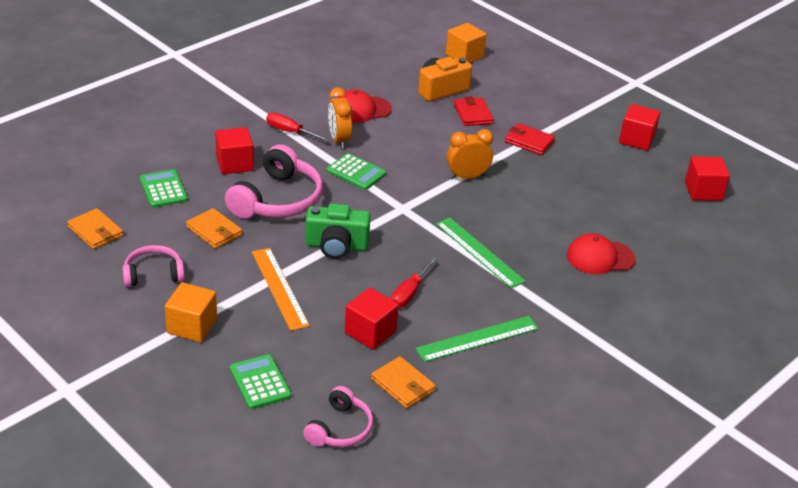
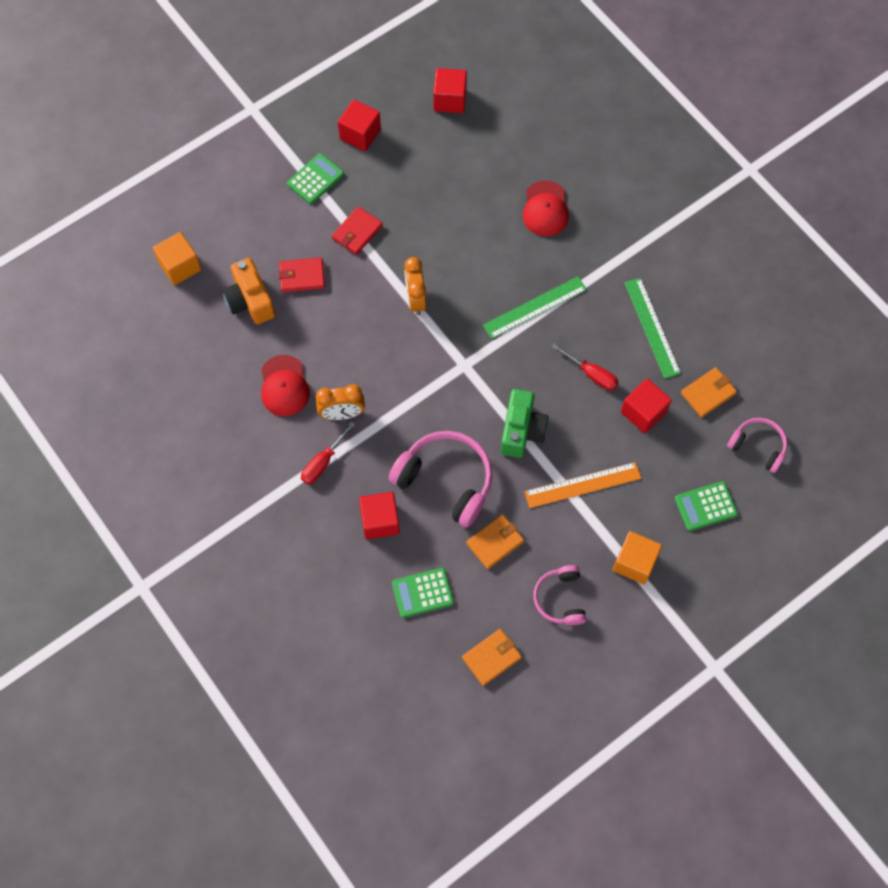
camera: 80 degrees left, 30 degrees up
green calculator [327,153,386,190] -> green calculator moved to [287,153,344,204]

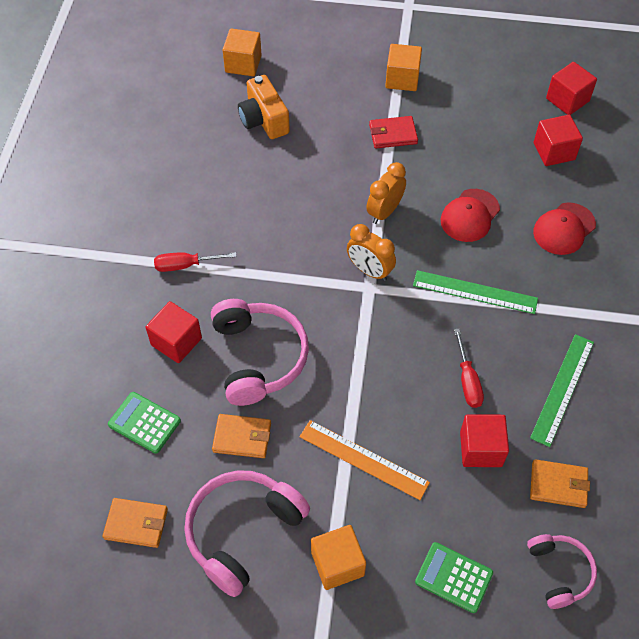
camera: 45 degrees right, 10 degrees down
orange camera [222,258,275,324] -> orange camera turned 45 degrees counterclockwise [238,75,290,139]
red cap [261,355,310,416] -> red cap moved to [440,189,500,242]
red wallet [278,257,325,292] -> none
green calculator [287,153,344,204] -> orange cube [385,44,422,91]
orange clock [316,384,365,420] -> orange clock moved to [347,224,396,281]
red cube [338,100,381,151] -> red cube moved to [534,115,583,166]
green camera [501,389,549,458] -> none
pink headphones [534,565,587,625] -> pink headphones [184,470,310,597], size x1.71

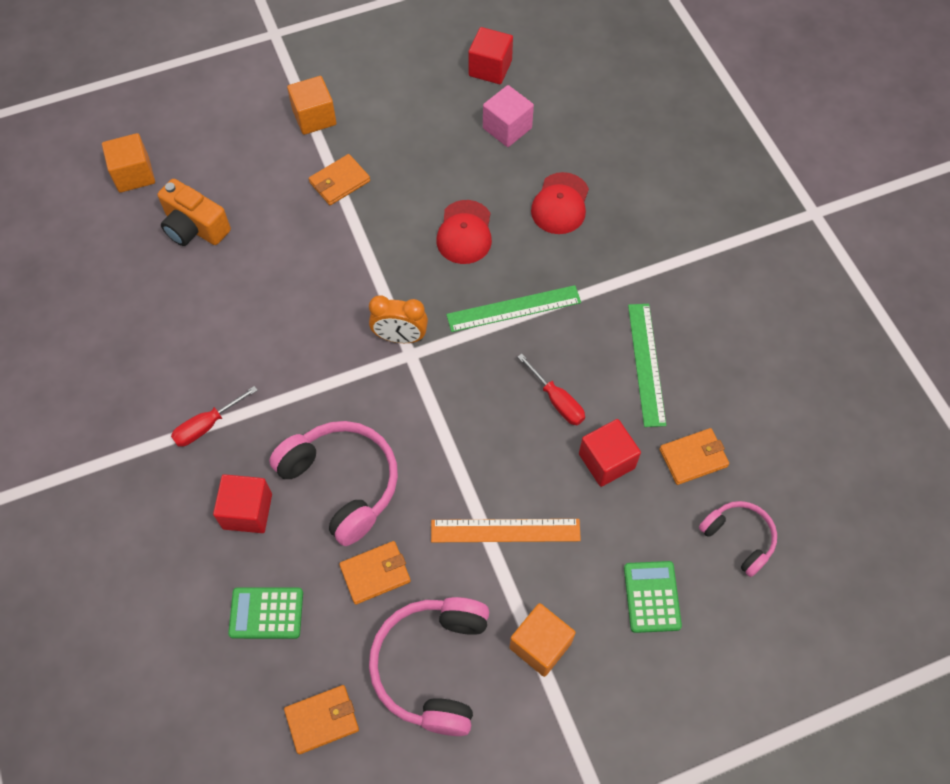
camera: 30 degrees left, 5 degrees up
orange clock [366,162,406,224] -> none
red wallet [369,116,418,148] -> orange wallet [309,154,370,205]
green calculator [415,542,493,613] -> green calculator turned 90 degrees clockwise [624,561,682,633]
red cube [534,115,583,166] -> pink cube [483,85,534,147]

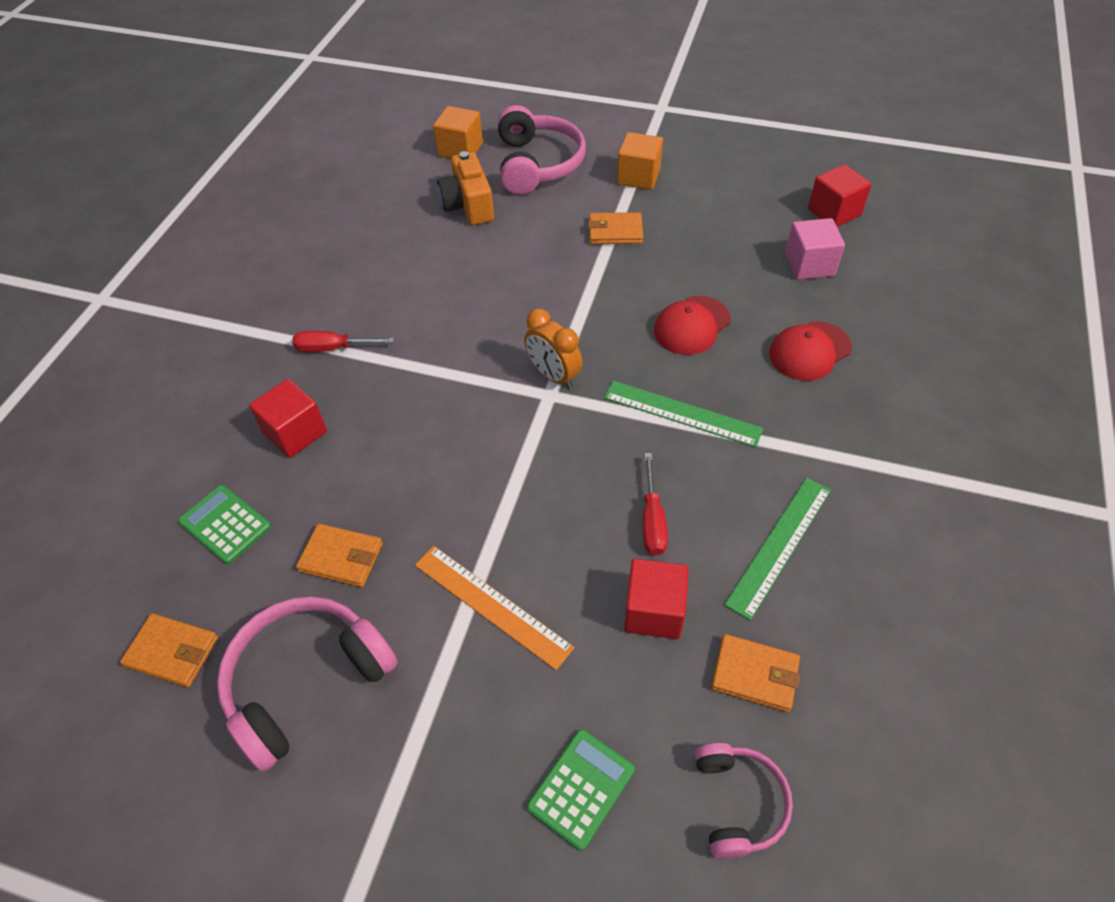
camera: 40 degrees right, 10 degrees down
pink headphones [269,421,398,546] -> pink headphones moved to [498,105,586,195]
orange cube [510,603,576,677] -> none

